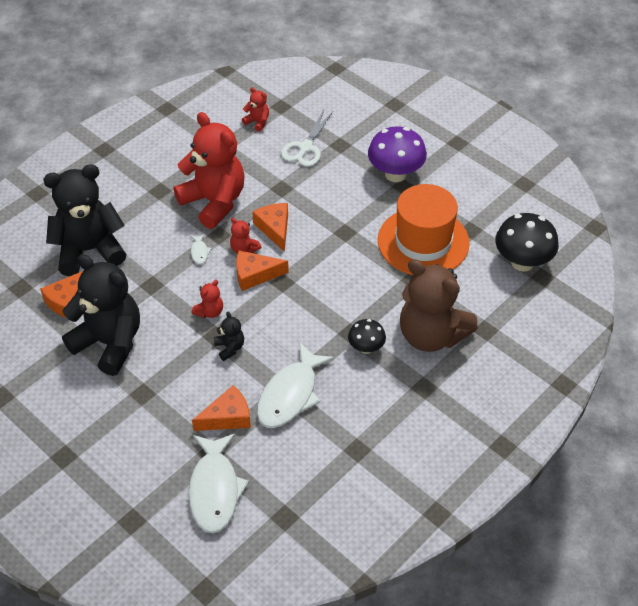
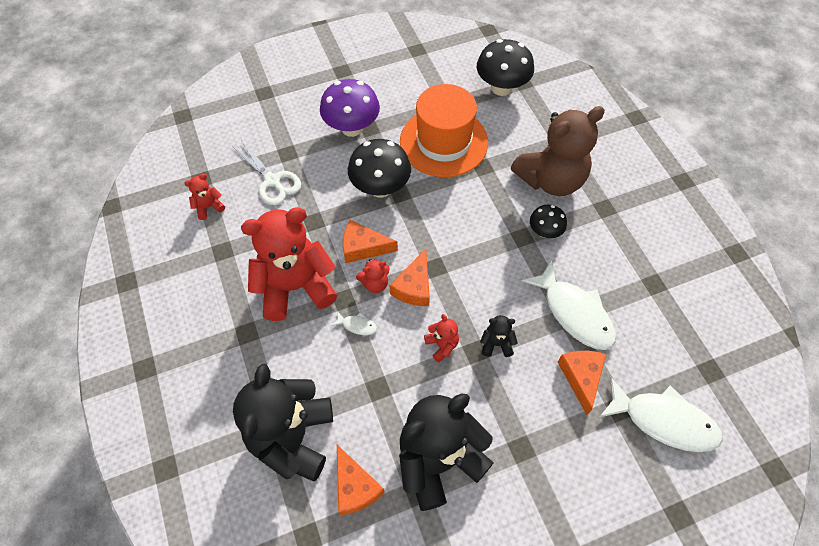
camera: 65 degrees left, 10 degrees up
none -> black mushroom [348,139,411,198]

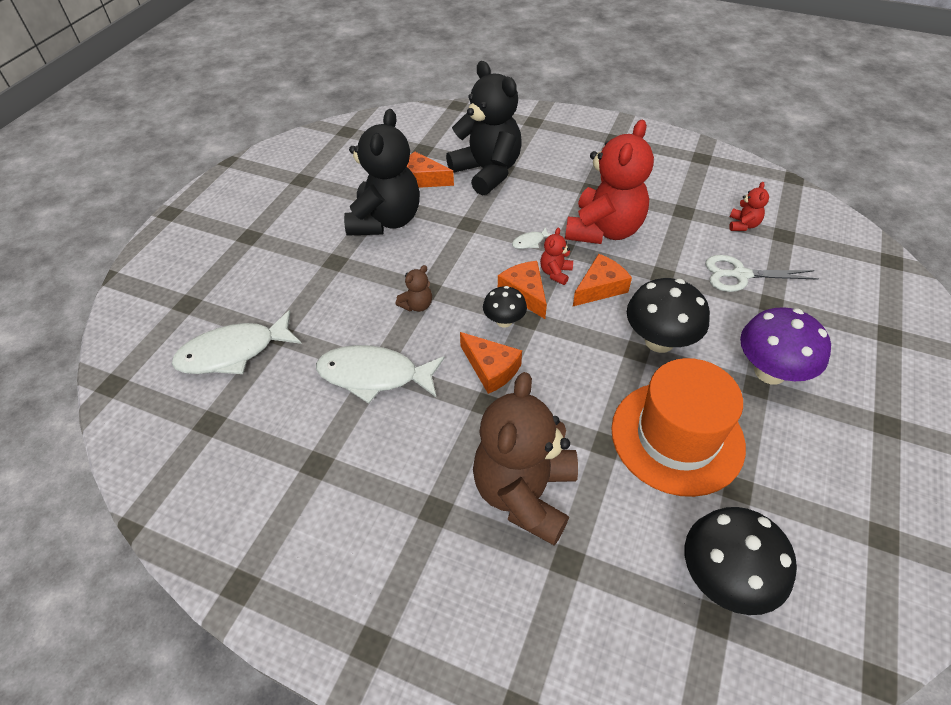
camera: 135 degrees right, 10 degrees down
red teddy bear [424,314,459,363] -> none
black teddy bear [480,315,518,357] -> brown teddy bear [396,265,432,312]
black mushroom [530,205,567,238] -> black mushroom moved to [483,286,527,328]
orange cheese [558,351,606,415] -> orange cheese moved to [460,332,522,394]

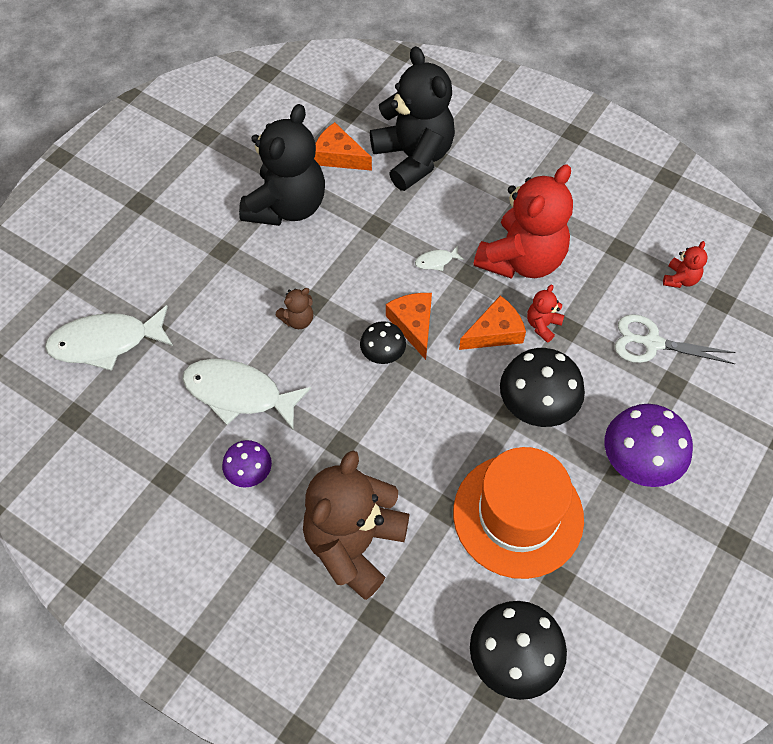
camera: 10 degrees right, 10 degrees up
orange cheese [460,332,522,394] -> none
red teddy bear [540,228,573,285] -> red teddy bear moved to [527,284,564,343]
none -> purple mushroom [222,440,272,488]

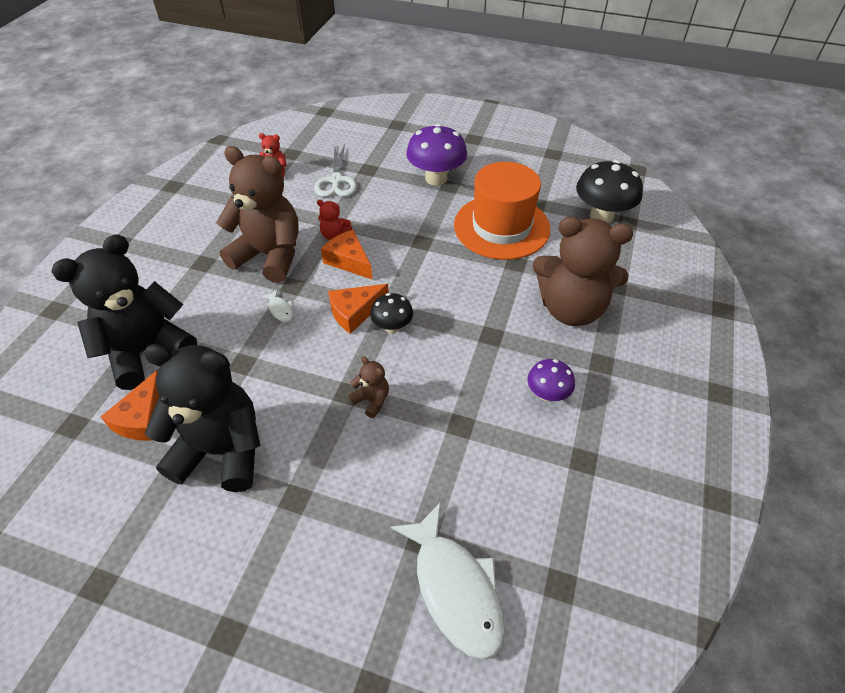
camera: 105 degrees left, 10 degrees down
white fish [182,359,311,430] -> none
red teddy bear [473,164,573,279] -> brown teddy bear [216,146,299,283]
black mushroom [500,348,585,427] -> none

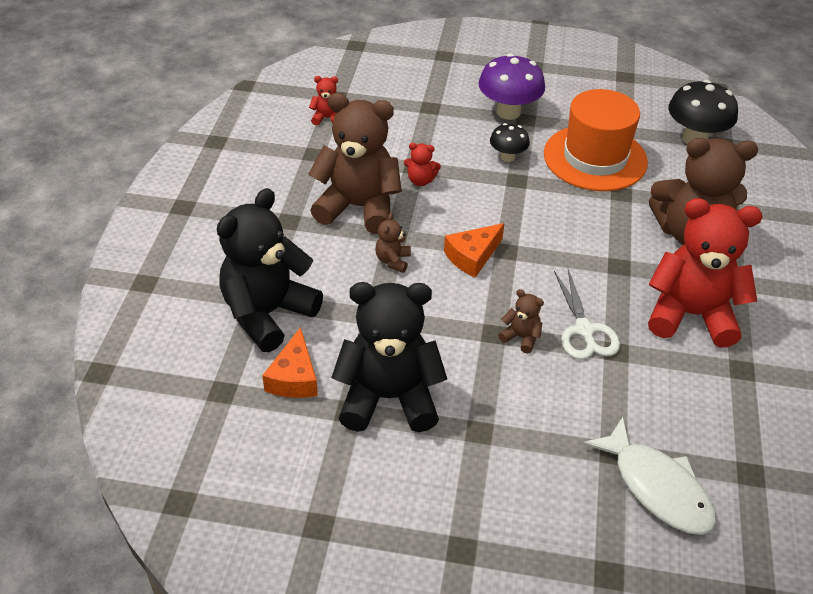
camera: 10 degrees left, 5 degrees down
white fish [261,289,293,322] -> brown teddy bear [375,213,411,273]
white scissors [314,144,357,197] -> white scissors moved to [554,269,620,360]
orange cheese [321,230,372,279] -> none
black mushroom [370,293,413,333] -> black mushroom moved to [490,123,530,162]
purple mushroom [528,359,575,402] -> red teddy bear [648,198,762,348]

